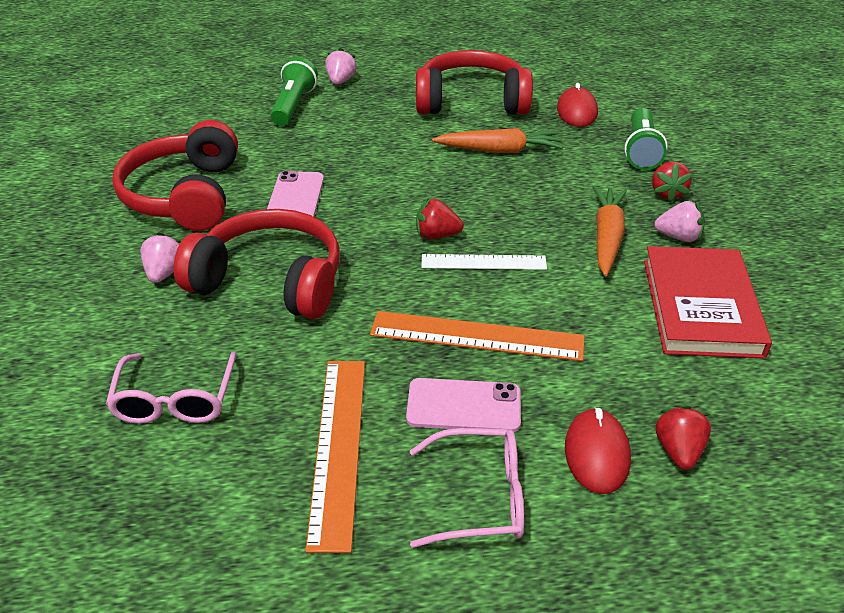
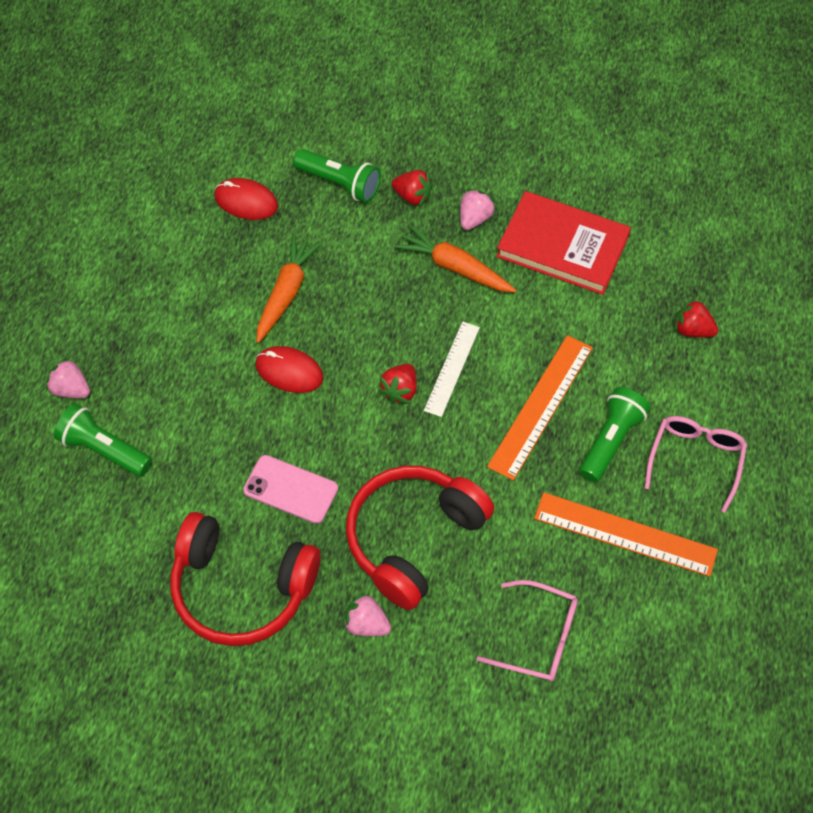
camera: 70 degrees left, 20 degrees up
pink phone [406,378,521,432] -> green flashlight [579,387,651,482]
red headphones [416,50,533,115] -> none
red mouse [565,408,631,494] -> red mouse moved to [255,346,323,393]

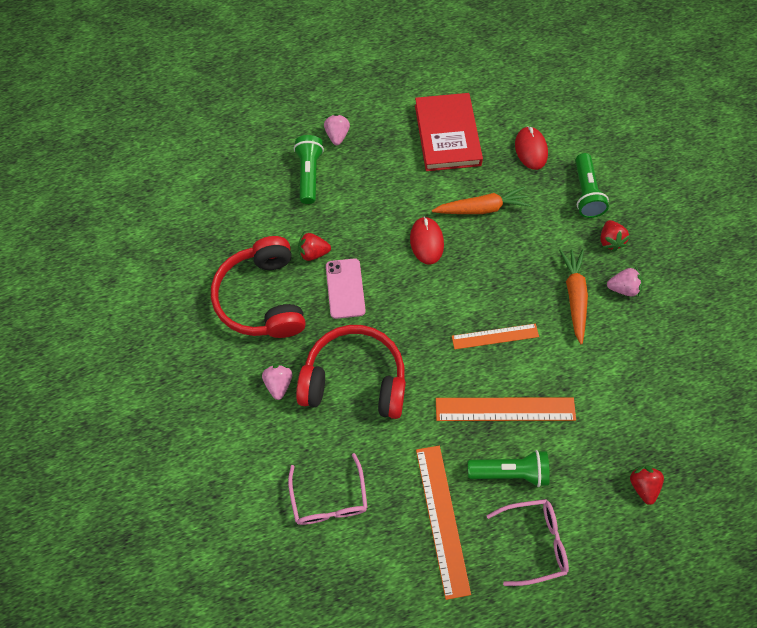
camera: 60 degrees right, 5 degrees up
red strawberry [378,364,417,404] -> red strawberry moved to [298,232,331,261]
white ruler [424,322,480,417] -> orange ruler [452,324,539,349]
red book [496,191,631,295] -> red book moved to [415,93,483,171]

